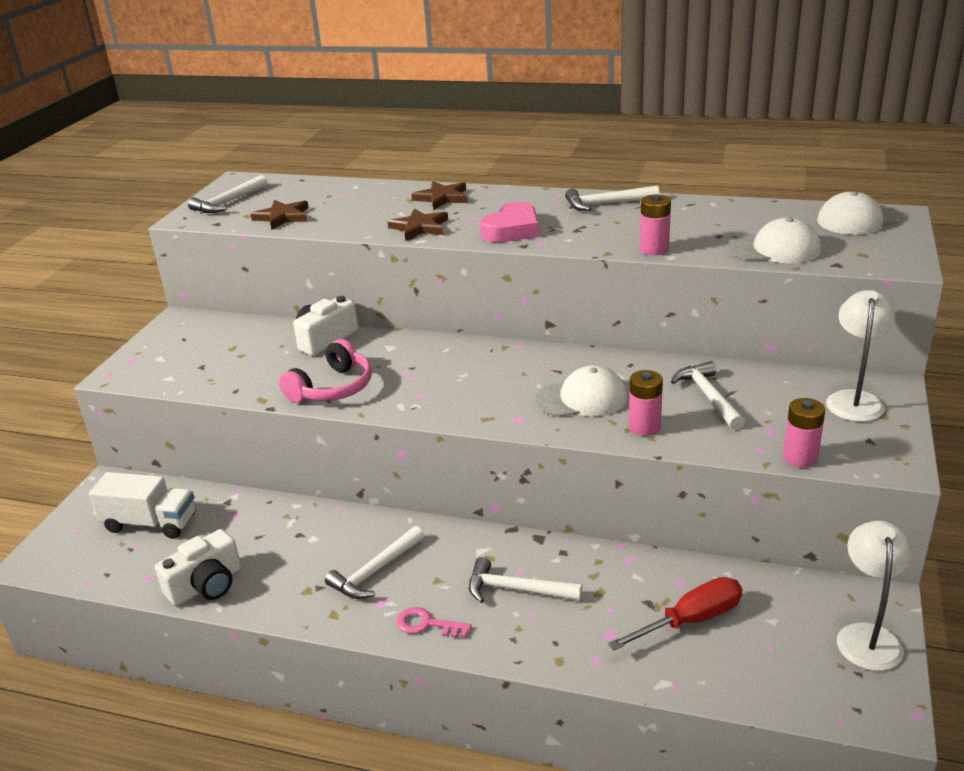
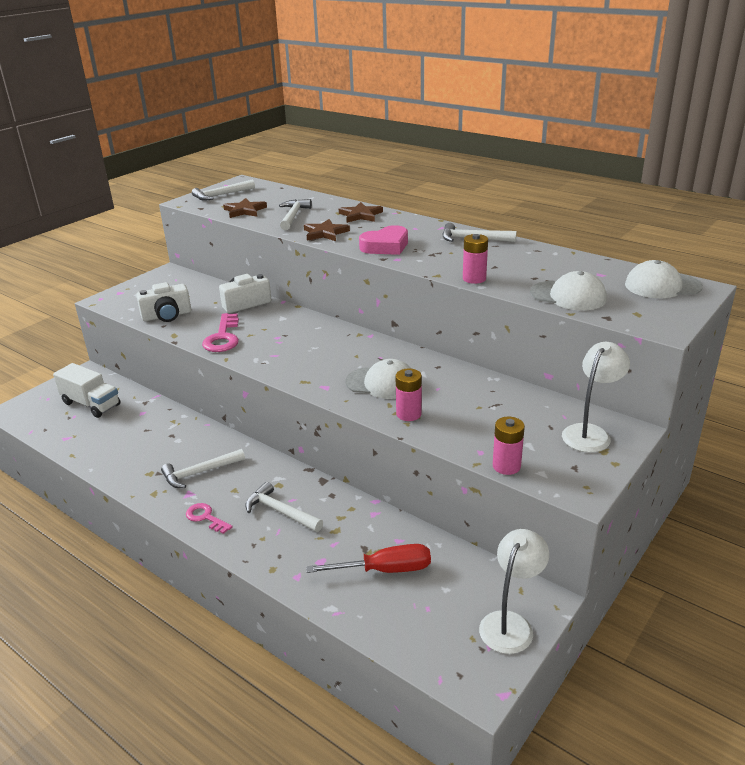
camera: 20 degrees right, 0 degrees up
white camera [155,529,241,606] -> white camera moved to [136,282,191,322]
pink headphones [279,339,372,403] -> pink key [202,313,239,352]
white hammer [671,361,745,430] -> white hammer moved to [279,199,312,230]

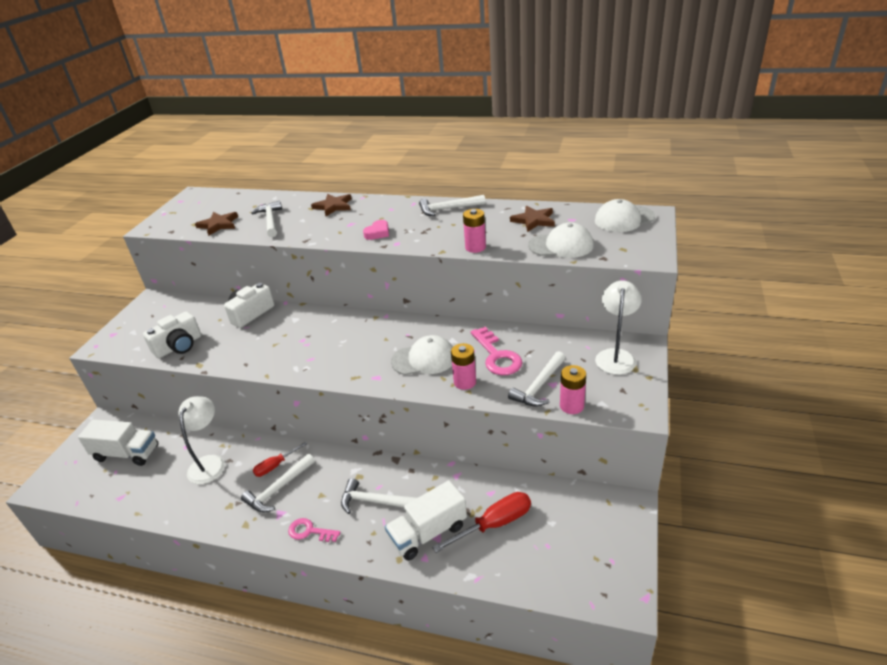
camera: 20 degrees left, 5 degrees up
white hammer [192,180,255,201] -> white hammer moved to [508,351,565,407]
pink key [202,313,239,352] -> pink key moved to [471,327,522,375]
brown star [304,219,350,241] -> brown star moved to [510,205,555,232]
pink heart [359,225,408,255] -> pink heart [363,220,389,240], size x0.61
white lamp [479,529,549,654] -> white lamp moved to [179,396,225,484]
none -> red screwdriver [253,442,307,477]
none -> white truck [385,480,467,560]

